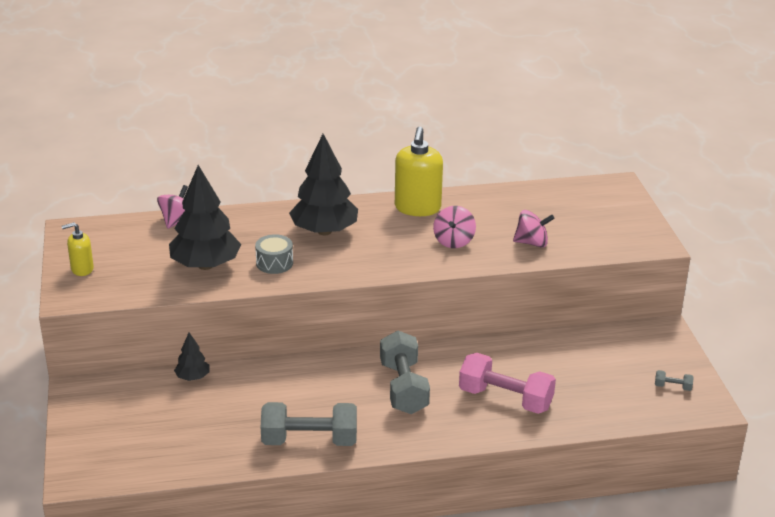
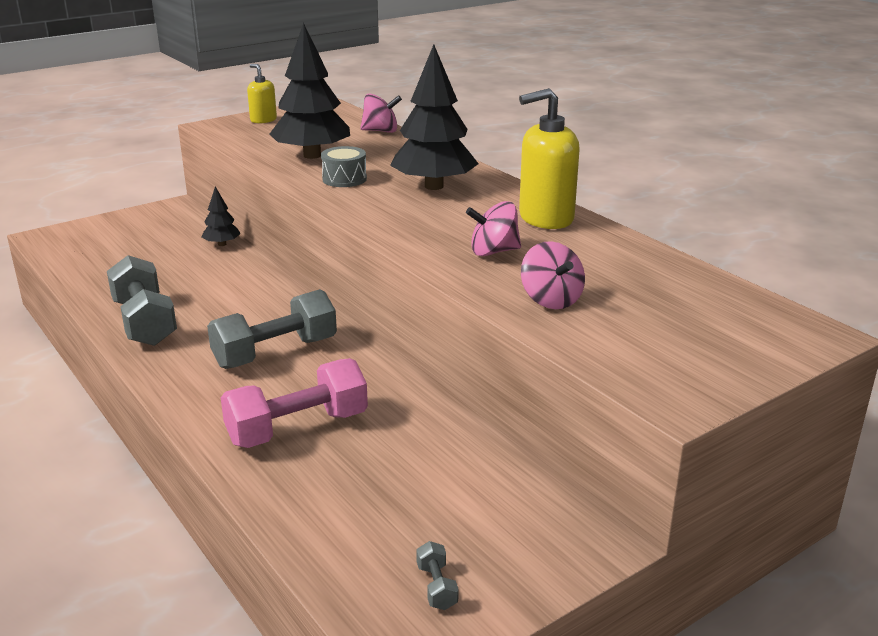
camera: 65 degrees right, 5 degrees down
pink dumbbell [459,353,556,414] -> pink dumbbell turned 60 degrees clockwise [221,358,368,448]

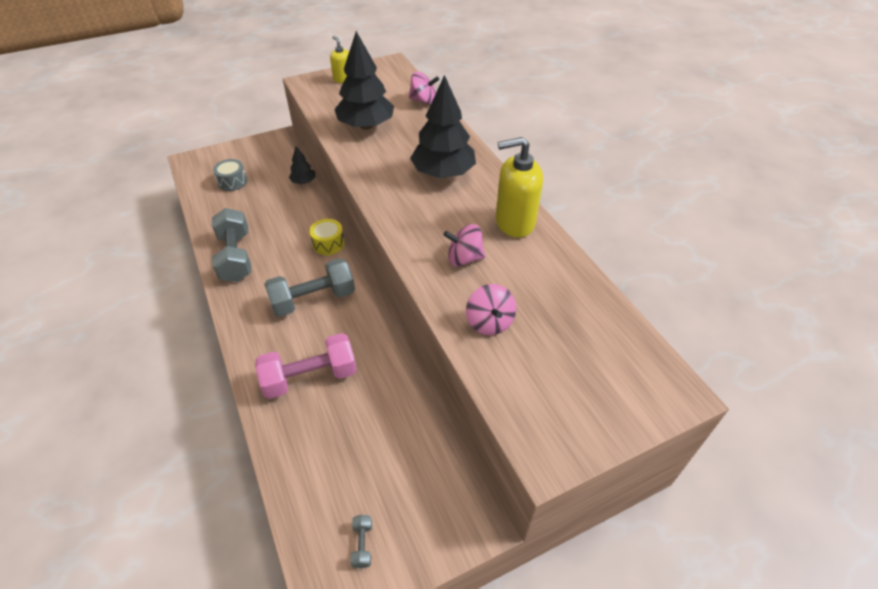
camera: 10 degrees right, 20 degrees up
grey drum [321,146,367,187] -> grey drum moved to [213,159,247,191]
none -> yellow drum [309,219,345,255]

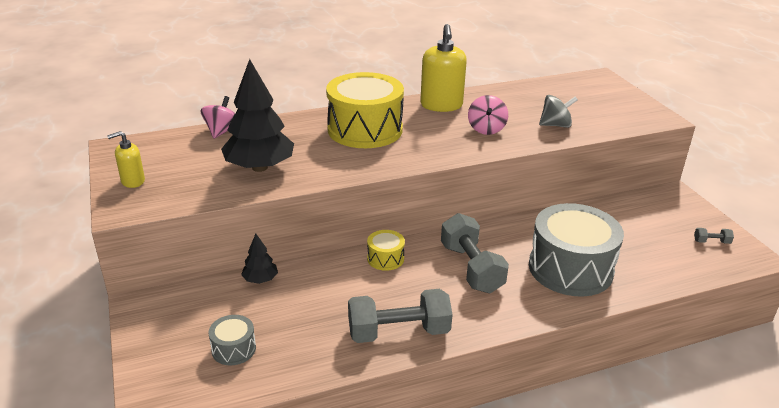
camera: 85 degrees left, 15 degrees down
pink dumbbell [255,333,357,399] -> grey drum [529,203,624,296]
black tree [410,75,476,178] -> yellow drum [326,72,404,148]
pink spinning top [466,284,516,335] -> grey spinning top [539,95,578,128]

